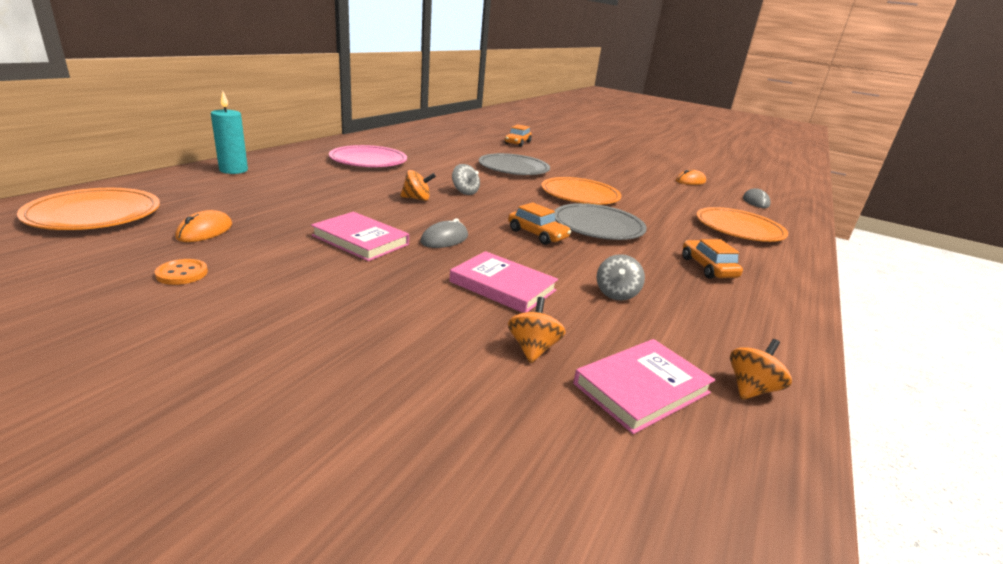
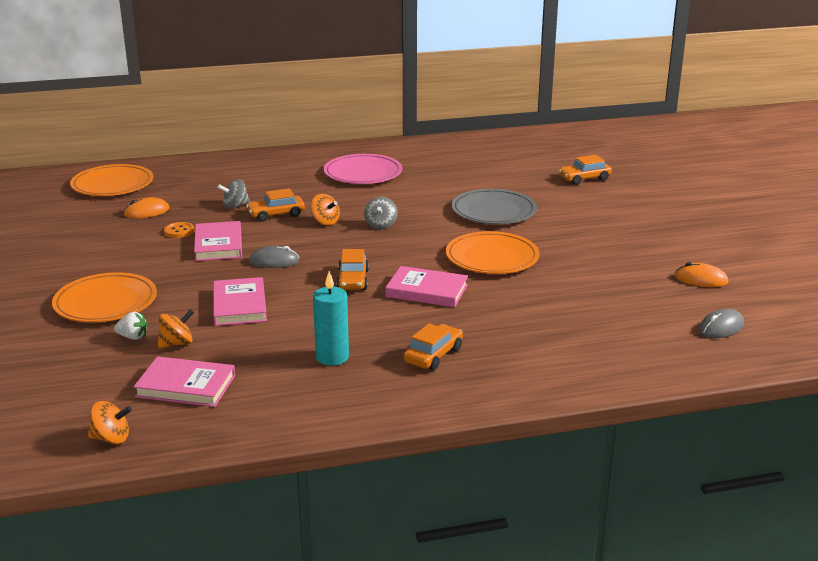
camera: 50 degrees right, 0 degrees up
orange button [155,259,208,285] -> orange button moved to [164,222,195,238]
turquoise candle [211,91,248,174] -> turquoise candle moved to [313,271,349,366]
grey plate [554,203,647,240] -> pink book [385,266,468,307]
grey spinning top [597,254,645,301] -> grey spinning top moved to [217,179,250,209]
orange plate [696,207,788,242] -> orange plate moved to [52,272,157,322]
orange spinning top [730,339,792,400] -> orange spinning top moved to [88,401,132,444]
none -> white strawberry [114,312,147,340]
none -> orange car [246,188,305,222]

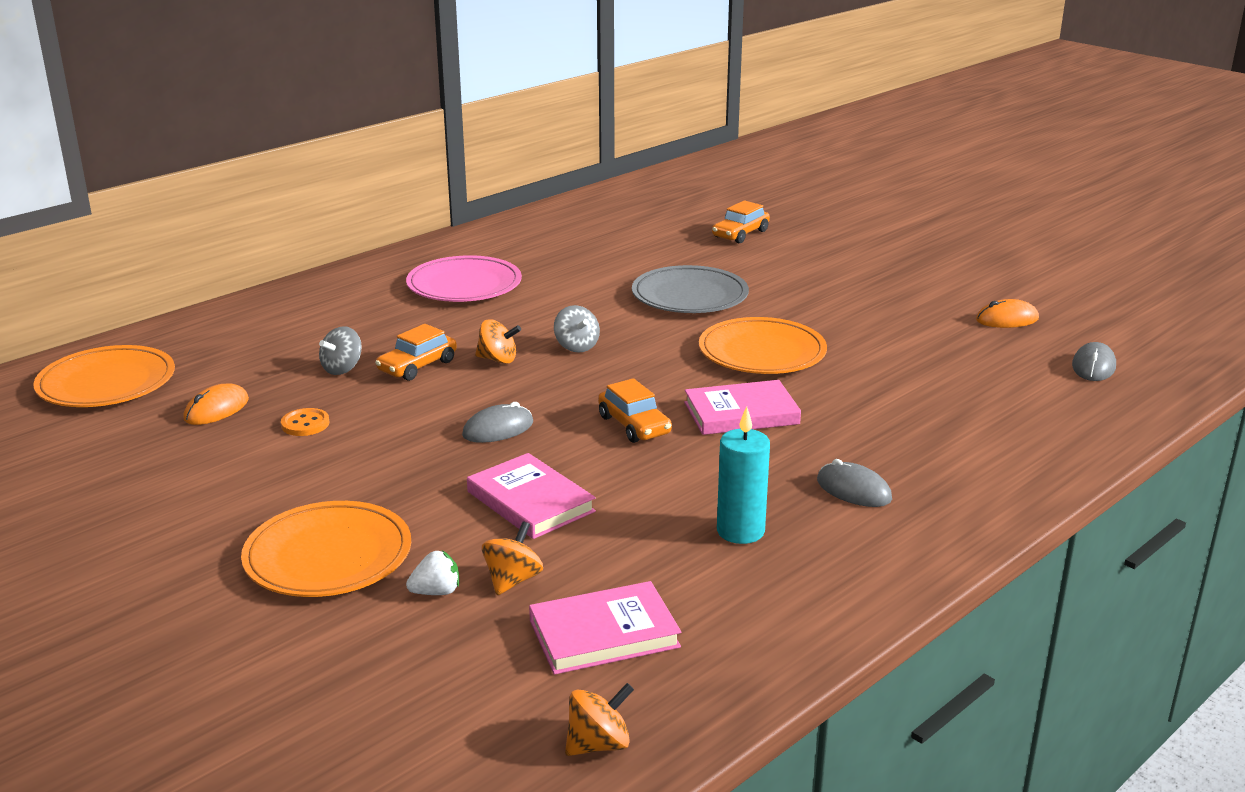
camera: 30 degrees left, 0 degrees up
pink book [194,221,242,261] -> none
orange car [404,323,463,370] -> grey mouse [817,459,892,507]

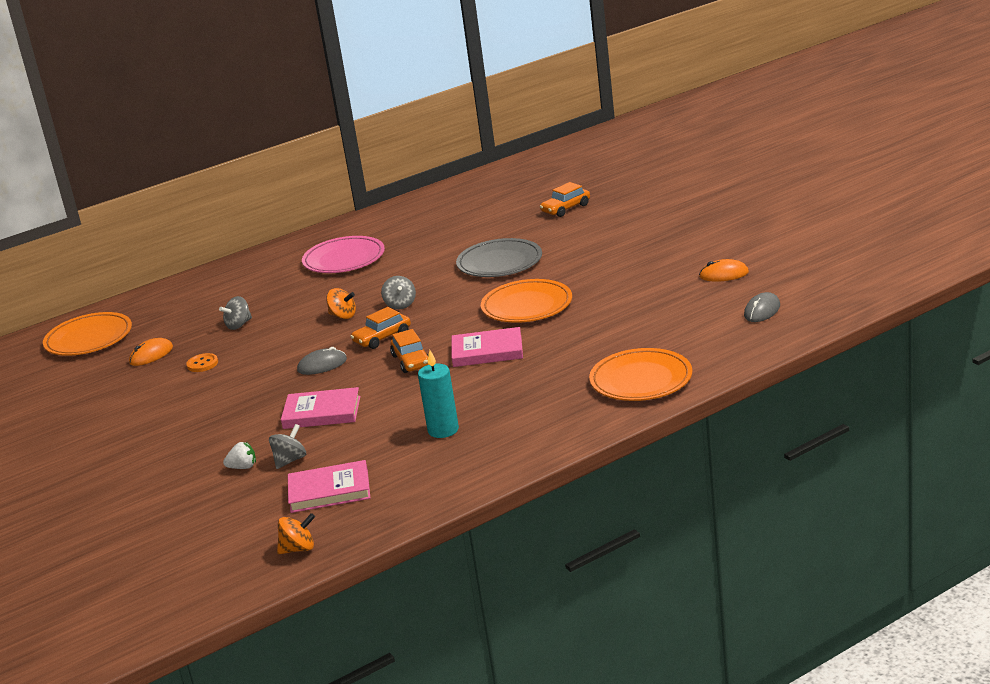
camera: 15 degrees right, 0 degrees up
orange plate [241,501,411,597] -> orange plate moved to [589,348,692,401]
orange car [375,324,457,381] -> orange car moved to [350,307,411,349]
pink book [467,453,596,539] -> pink book turned 60 degrees counterclockwise [281,387,361,429]
orange spinning top [482,521,543,595] -> grey spinning top [269,424,306,469]
grey mouse [817,459,892,507] -> none

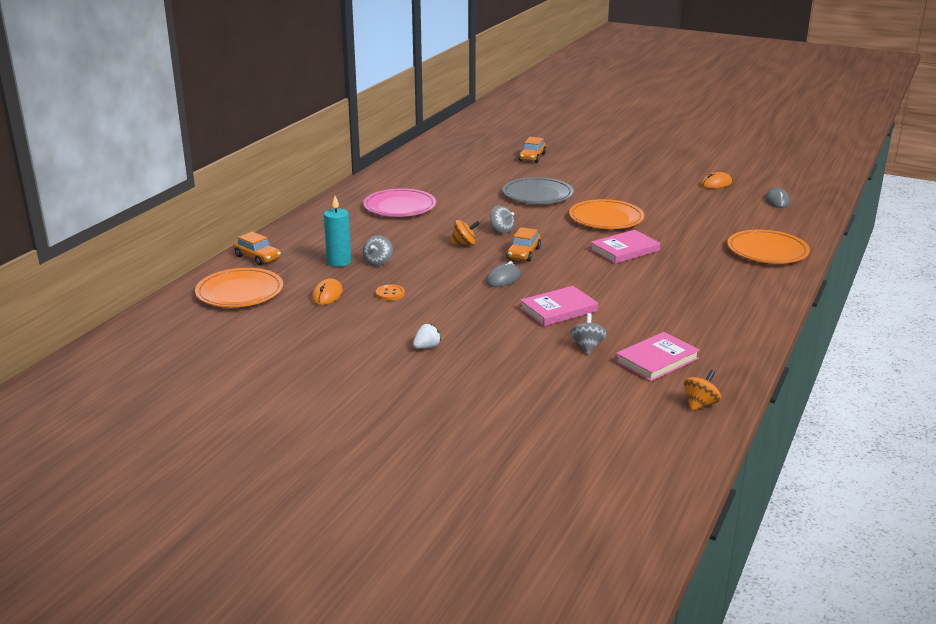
camera: 35 degrees left, 0 degrees up
white strawberry [223,442,256,469] -> white strawberry moved to [413,324,441,349]
orange car [390,329,429,373] -> orange car moved to [233,232,281,266]
turquoise candle [418,350,459,438] -> turquoise candle moved to [324,196,351,267]

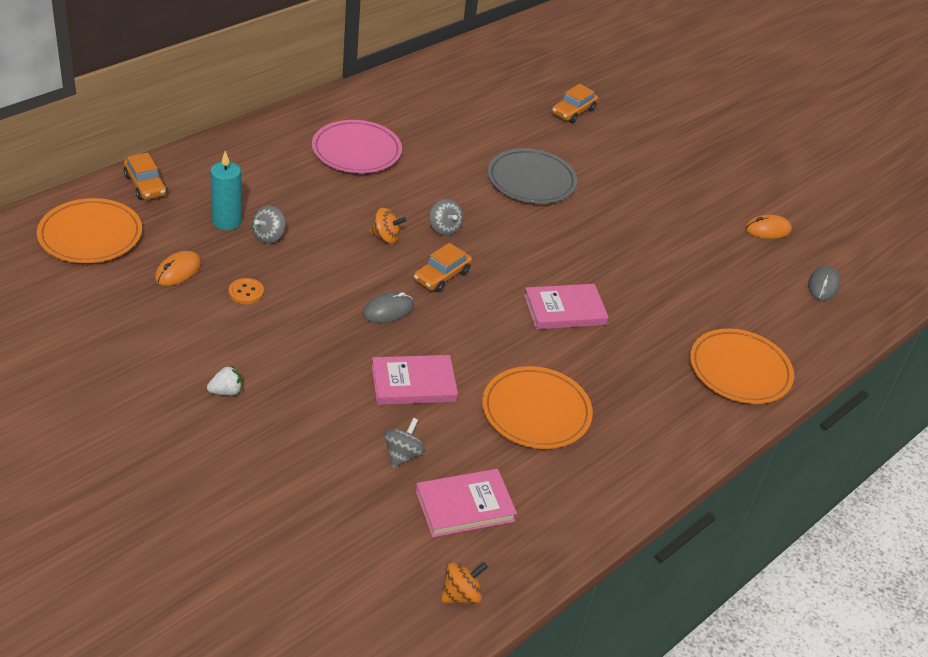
camera: 15 degrees right, 15 degrees up
orange plate [569,199,644,229] -> orange plate moved to [482,366,593,449]

